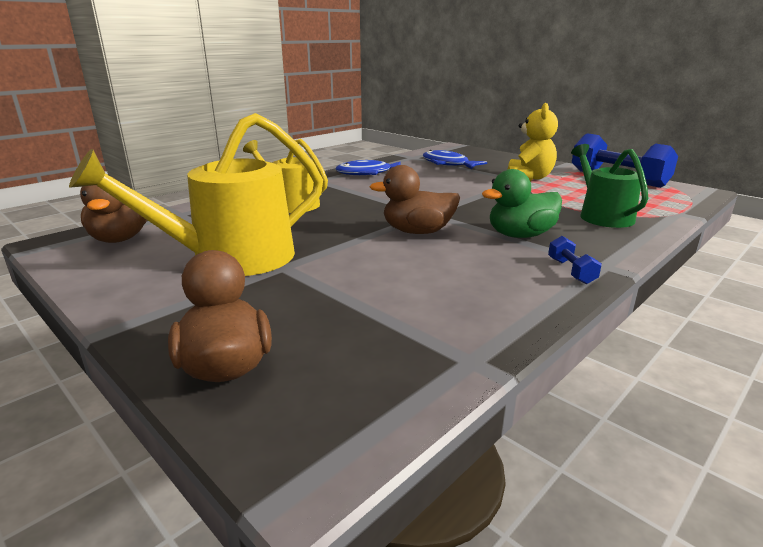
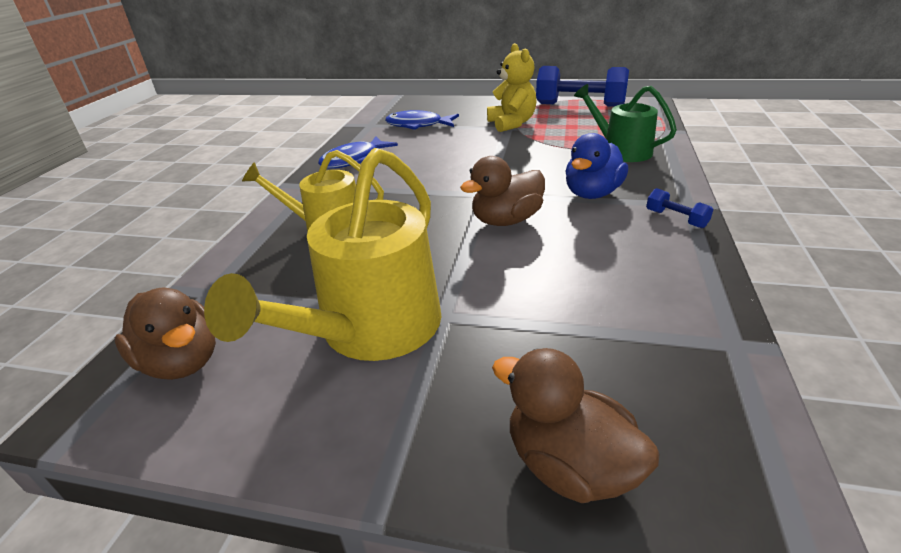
camera: 30 degrees left, 10 degrees up
green duck [482,169,562,238] -> blue duck [566,133,628,199]

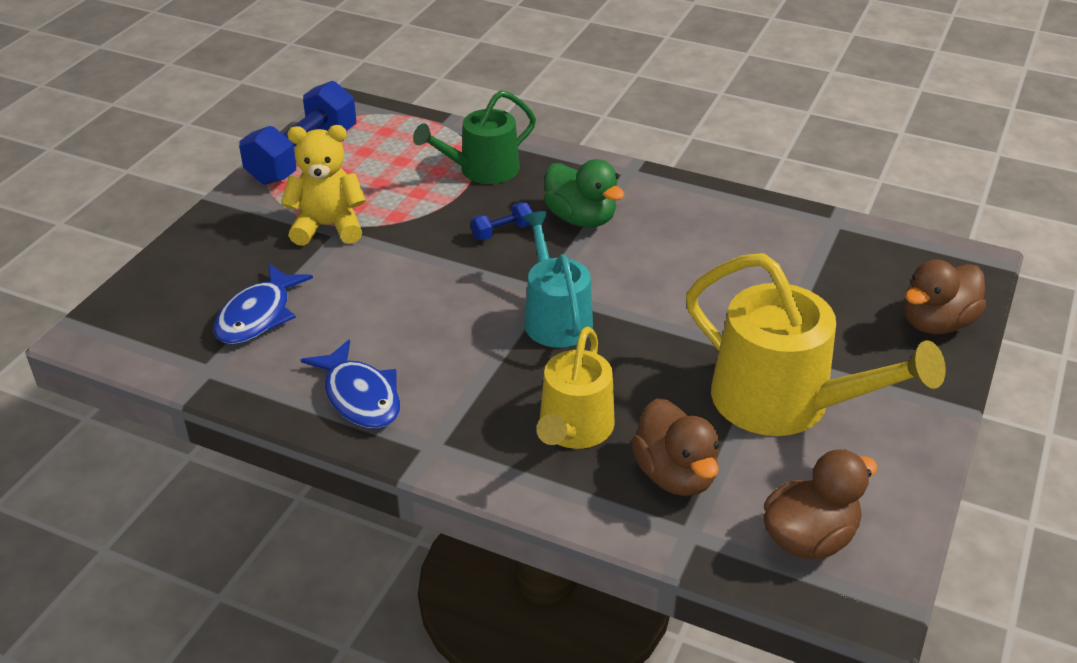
camera: 80 degrees left, 5 degrees up
brown duck [460,156,545,226] -> brown duck moved to [631,398,719,496]
blue duck [566,133,628,199] -> green duck [544,159,624,227]
blue dumbbell [646,188,713,228] -> blue dumbbell moved to [471,202,533,240]
none -> turquoise watering can [523,211,593,348]

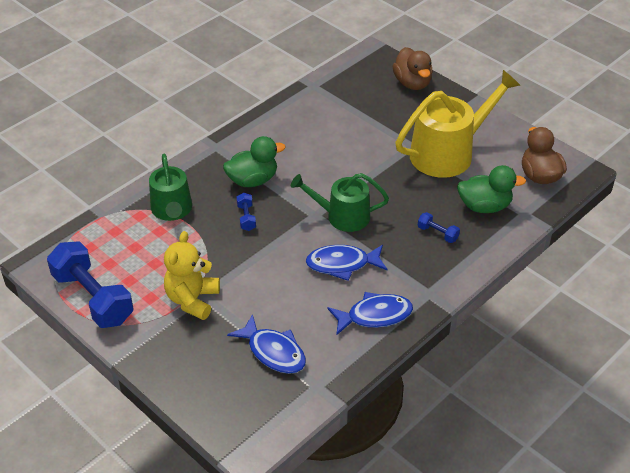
camera: 70 degrees left, 5 degrees up
turquoise watering can [523,211,593,348] -> green watering can [291,173,389,232]
yellow watering can [537,327,615,449] -> blue dumbbell [418,212,460,243]
brown duck [631,398,719,496] -> green duck [457,165,526,213]
none -> blue fish [306,245,387,281]

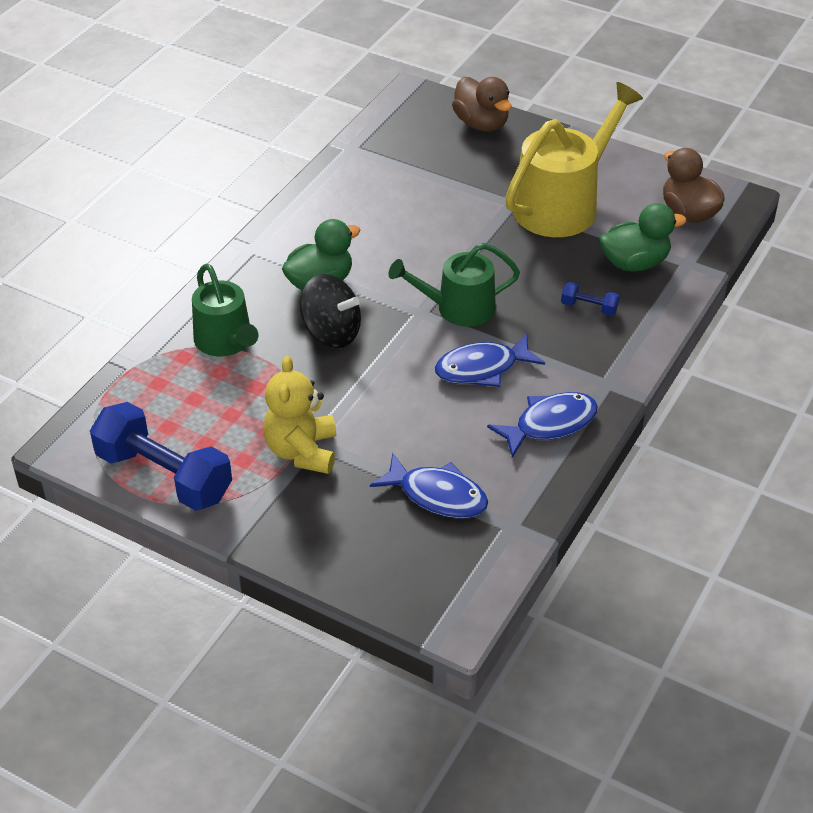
camera: 15 degrees left, 0 degrees up
blue dumbbell [237,193,256,231] -> black spinning top [300,274,361,348]

